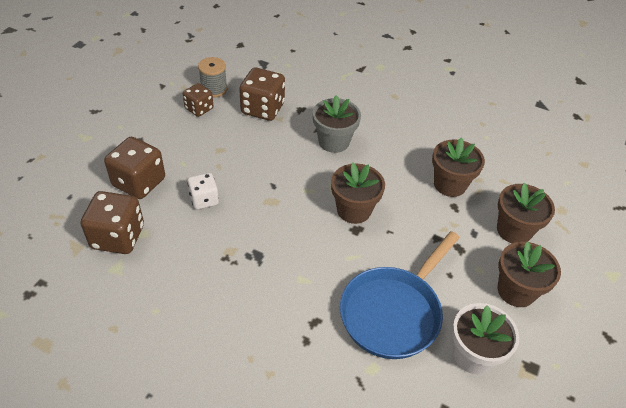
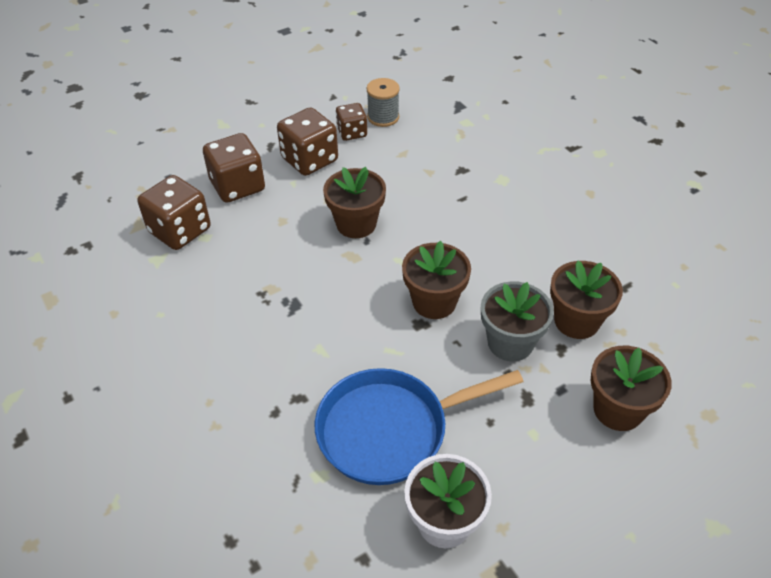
camera: 35 degrees right, 0 degrees up
white dice [187,173,219,209] -> none
brown dice [239,67,285,121] -> brown dice moved to [277,107,338,176]
grey flower pot [312,95,361,153] -> grey flower pot moved to [481,281,554,361]
brown flower pot [498,241,561,307] -> brown flower pot moved to [323,167,386,238]

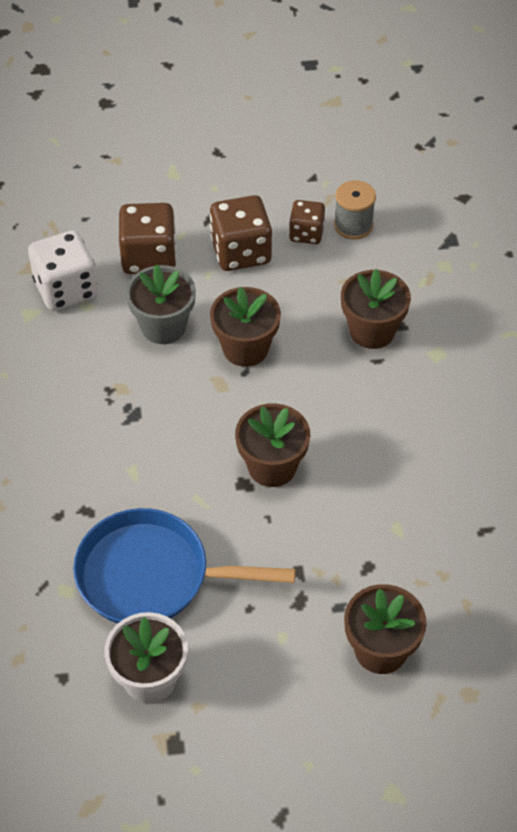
camera: 25 degrees right, 5 degrees up
brown dice [138,175,211,250] -> white dice [28,230,98,311]
grey flower pot [481,281,554,361] -> grey flower pot moved to [126,264,196,344]
brown flower pot [550,261,623,339] -> brown flower pot moved to [341,269,411,349]

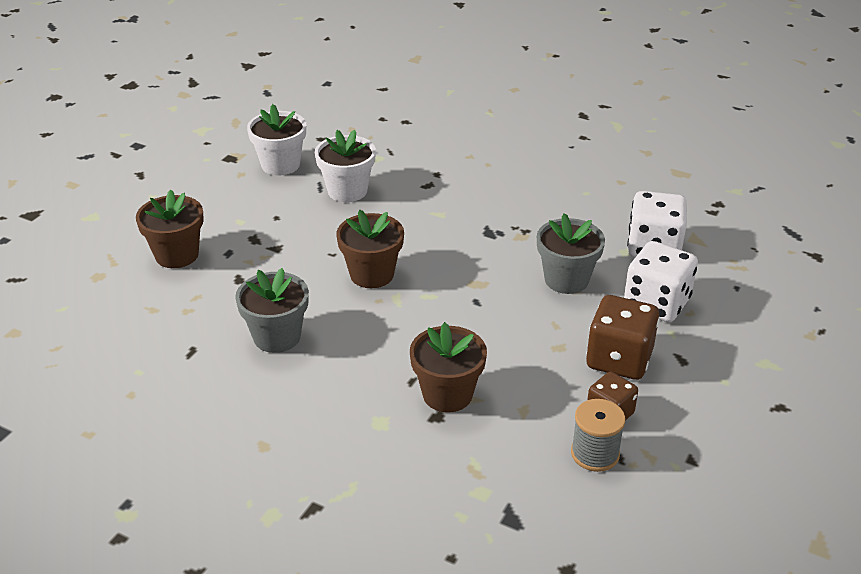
camera: 125 degrees right, 15 degrees down
blue pan [73,508,296,624] -> white flower pot [315,130,376,202]
brown dice [119,203,177,274] -> white dice [624,241,698,322]
brown flower pot [210,287,281,367] -> none
none -> grey flower pot [235,268,309,353]

